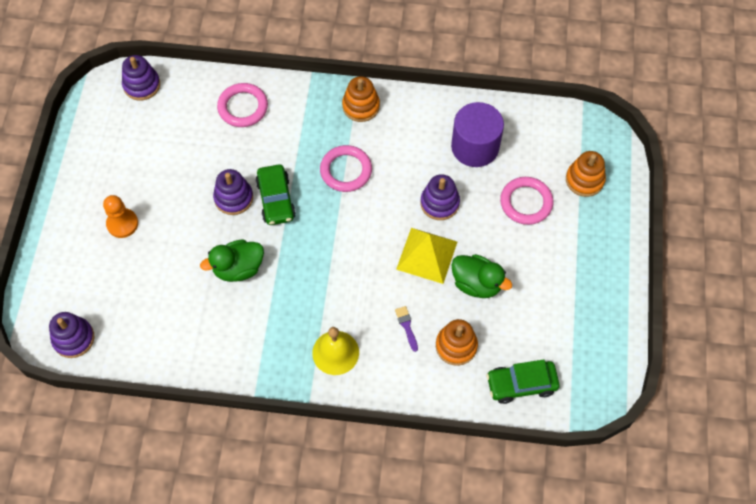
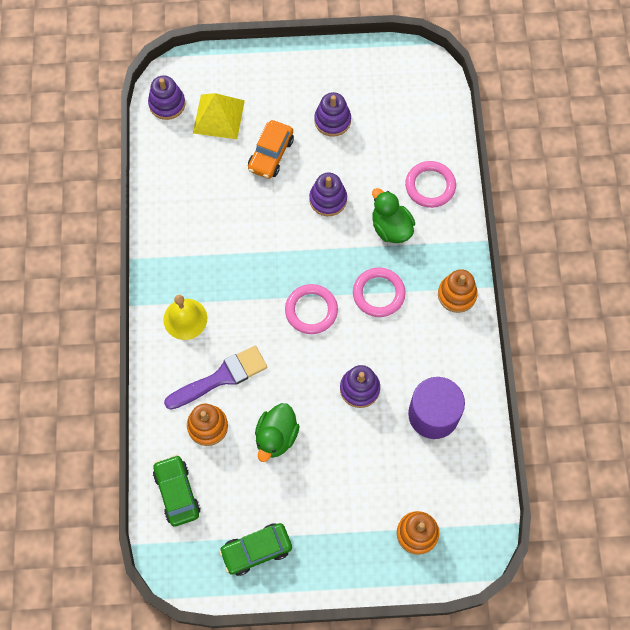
camera: 80 degrees right, 5 degrees up
orange pawn [103,195,138,238] -> none
purple stacking toy [122,55,160,101] -> purple stacking toy moved to [314,92,351,137]
green duck [200,239,264,282] -> green duck moved to [372,188,415,243]
green car [256,164,296,225] -> green car moved to [219,523,292,576]
purple brush [395,306,418,352] -> purple brush [164,346,267,410], size x2.30
yellow pyramid [396,228,457,284] -> yellow pyramid moved to [193,93,245,139]
pink ring [500,177,553,225] -> pink ring moved to [285,284,338,334]
none -> orange car [248,120,294,179]

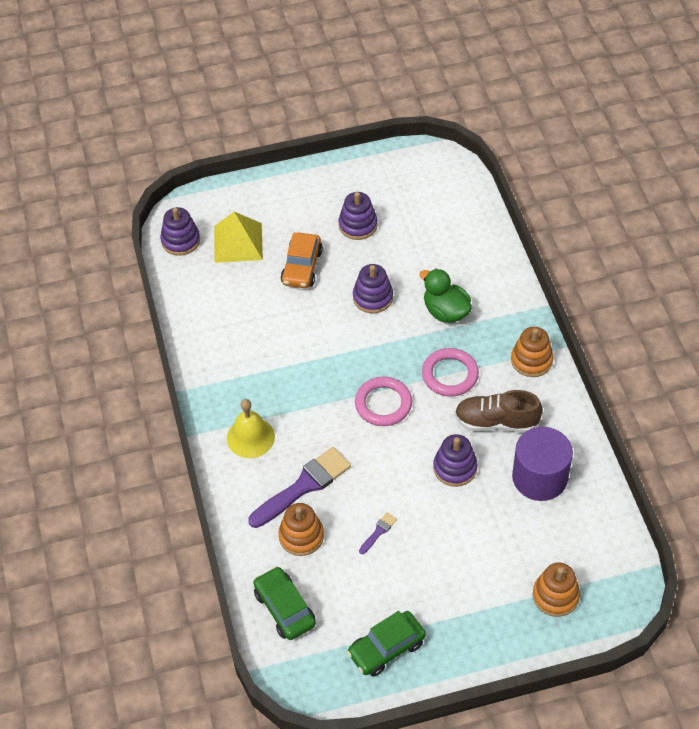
camera: 10 degrees left, 15 degrees down
green duck [255,403,299,462] -> purple brush [359,512,397,554]
pink ring [405,161,456,208] -> none
none -> brown shoe [455,390,543,433]

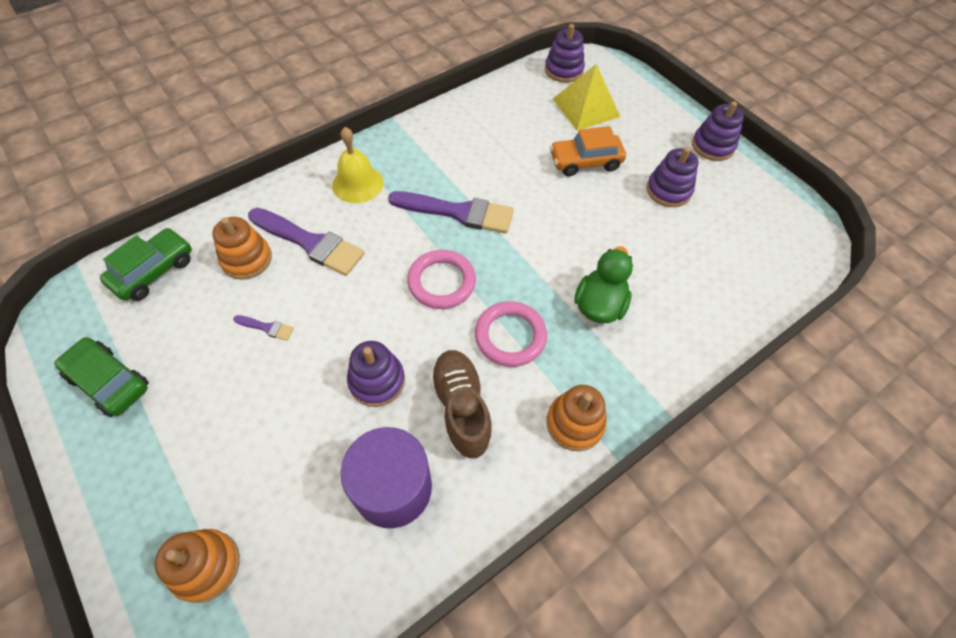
camera: 65 degrees right, 5 degrees up
purple stacking toy [353,264,393,313] -> purple stacking toy moved to [692,101,744,161]
none -> purple brush [388,191,514,234]

